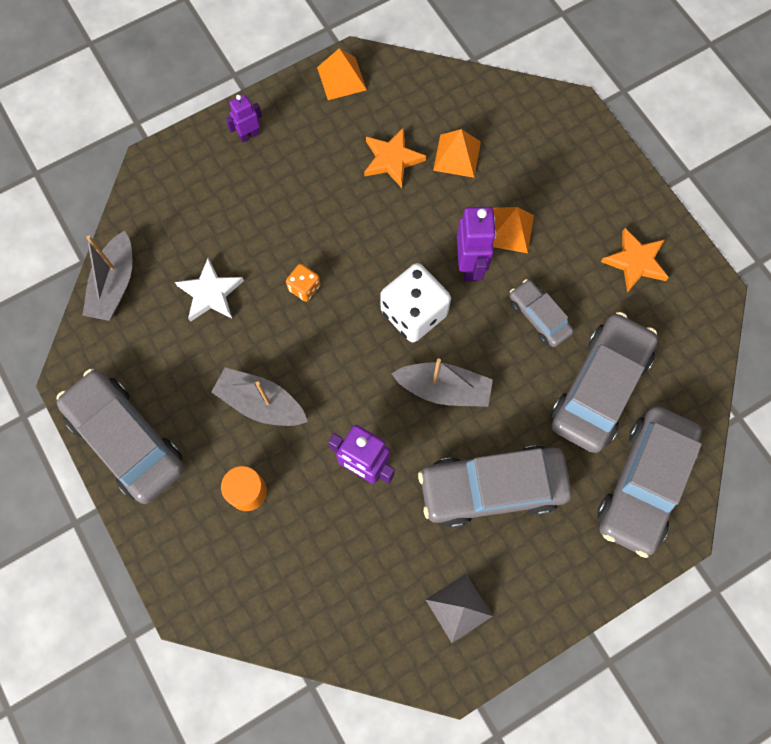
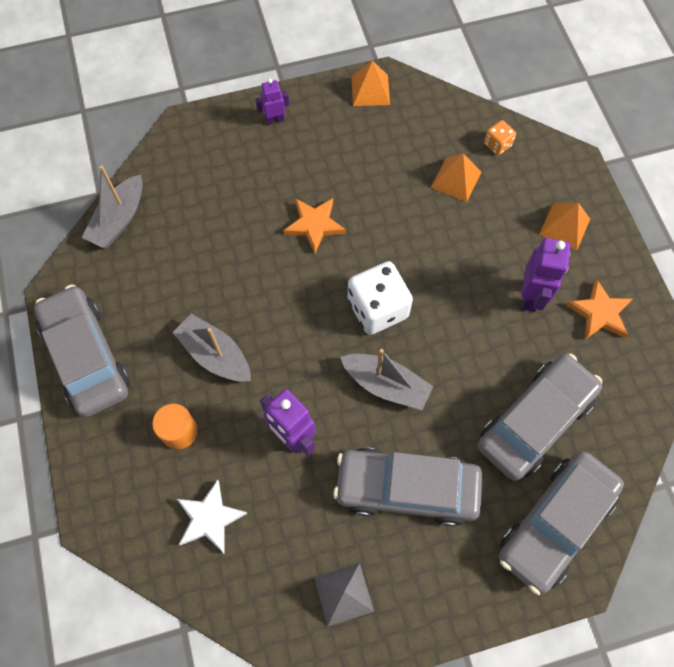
camera: 15 degrees right, 5 degrees down
white star [175,258,244,322] -> white star moved to [177,480,248,553]
orange dice [286,264,321,302] -> orange dice moved to [484,120,516,155]
orange star [364,127,426,188] -> orange star moved to [283,198,346,253]
purple robot [457,207,496,282] -> purple robot moved to [522,238,571,312]
orange pyramid [493,207,534,253] -> orange pyramid moved to [539,203,590,250]
grey car [510,279,574,347] -> none

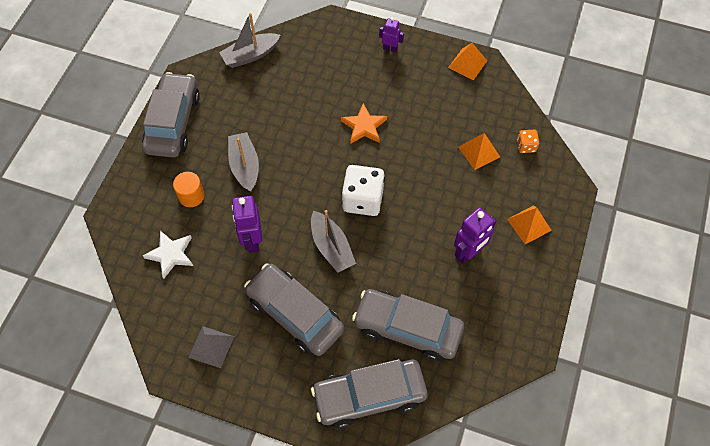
camera: 35 degrees right, 5 degrees down
grey car [478,353,603,481] -> grey car turned 150 degrees counterclockwise [352,289,464,361]
orange star [567,279,633,339] -> none

